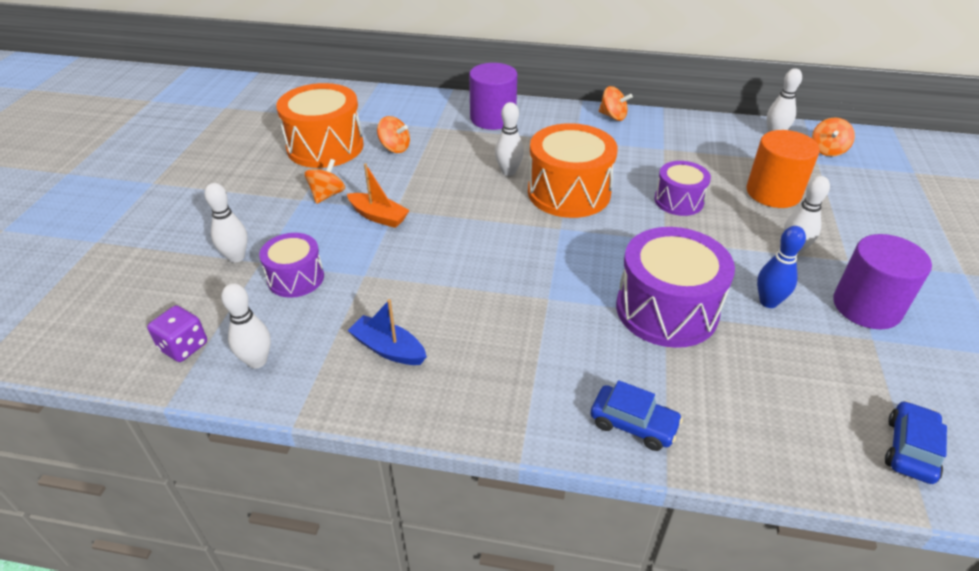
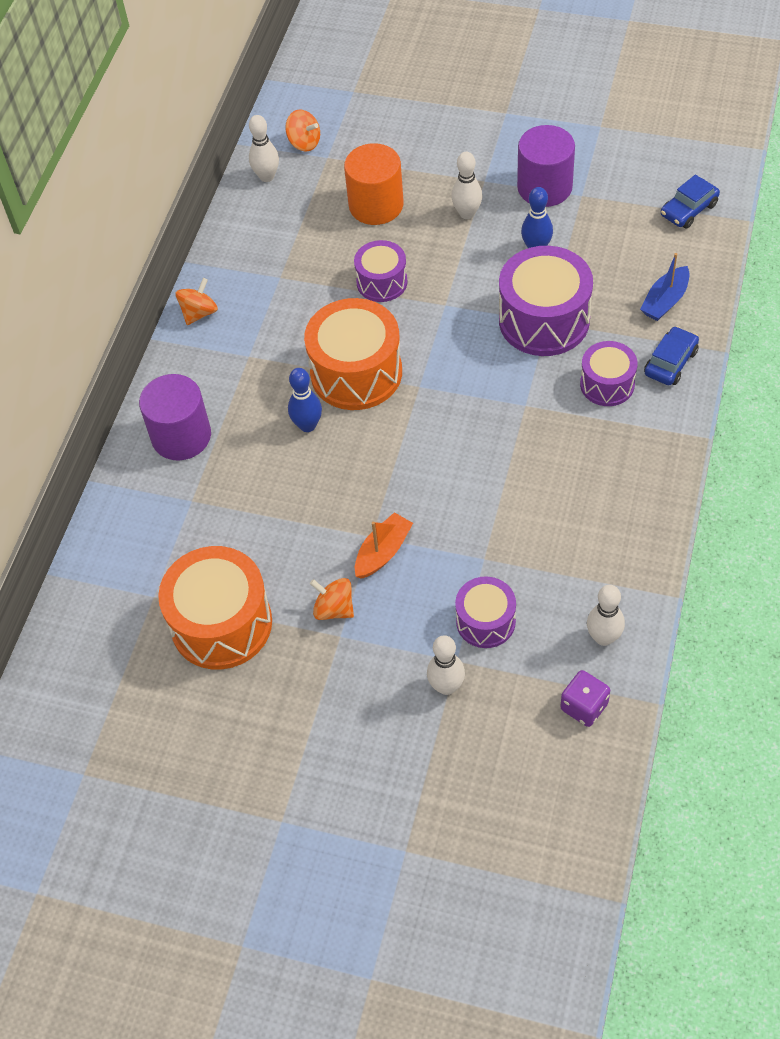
camera: 80 degrees left, 15 degrees up
blue boat [348,299,427,365] -> blue boat moved to [640,253,689,321]
orange spinning top [377,116,410,153] -> none
white bowling pin [495,102,524,176] -> blue bowling pin [288,368,322,432]
blue car [885,401,947,484] -> blue car turned 75 degrees counterclockwise [661,174,720,229]
none -> purple drum [580,341,637,406]

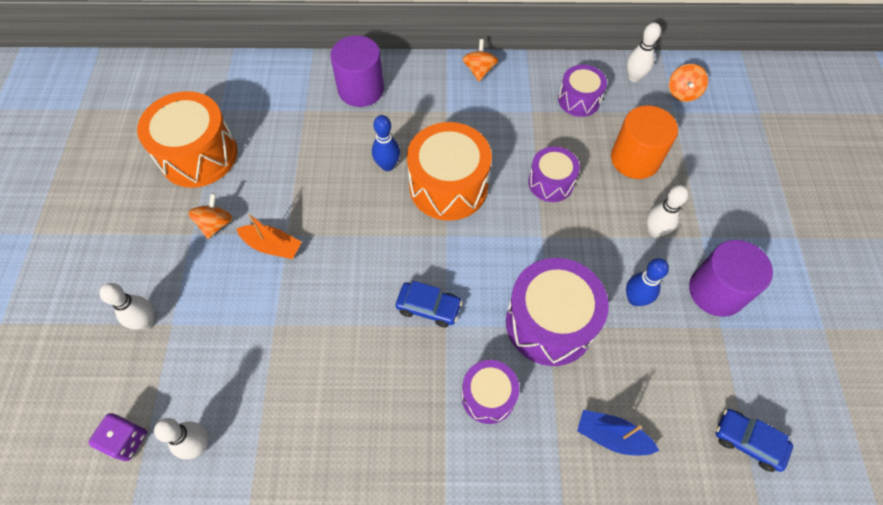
camera: 70 degrees right, 5 degrees up
orange spinning top [175,278,218,325] -> orange spinning top turned 105 degrees counterclockwise [462,39,498,81]
purple drum [455,576,516,648] -> purple drum moved to [558,65,607,117]
blue car [644,326,699,385] -> blue car moved to [396,281,462,327]

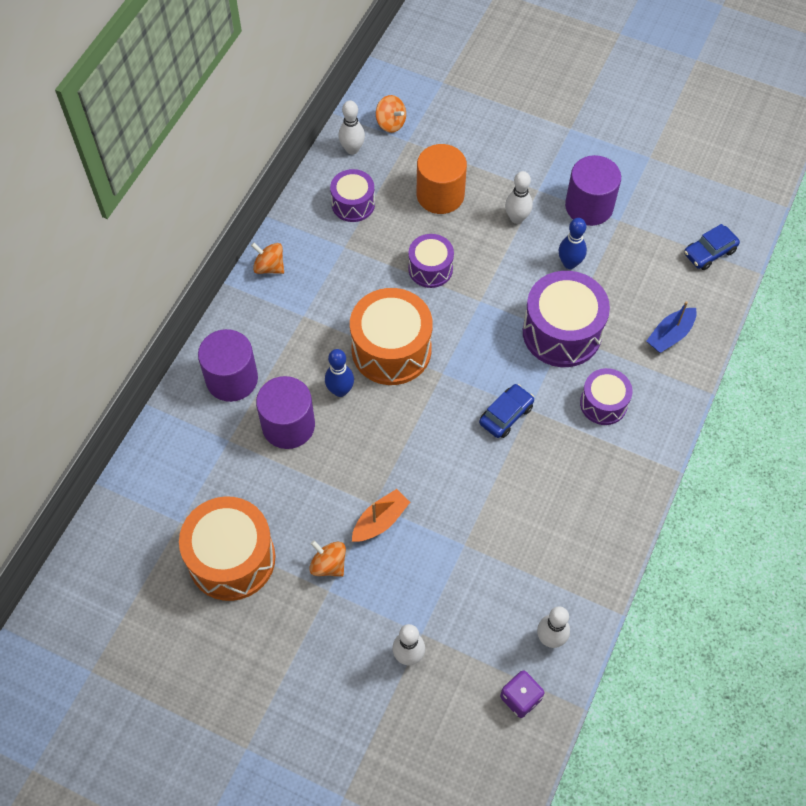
camera: 65 degrees left, 0 degrees up
none -> purple cylinder [256,376,315,449]

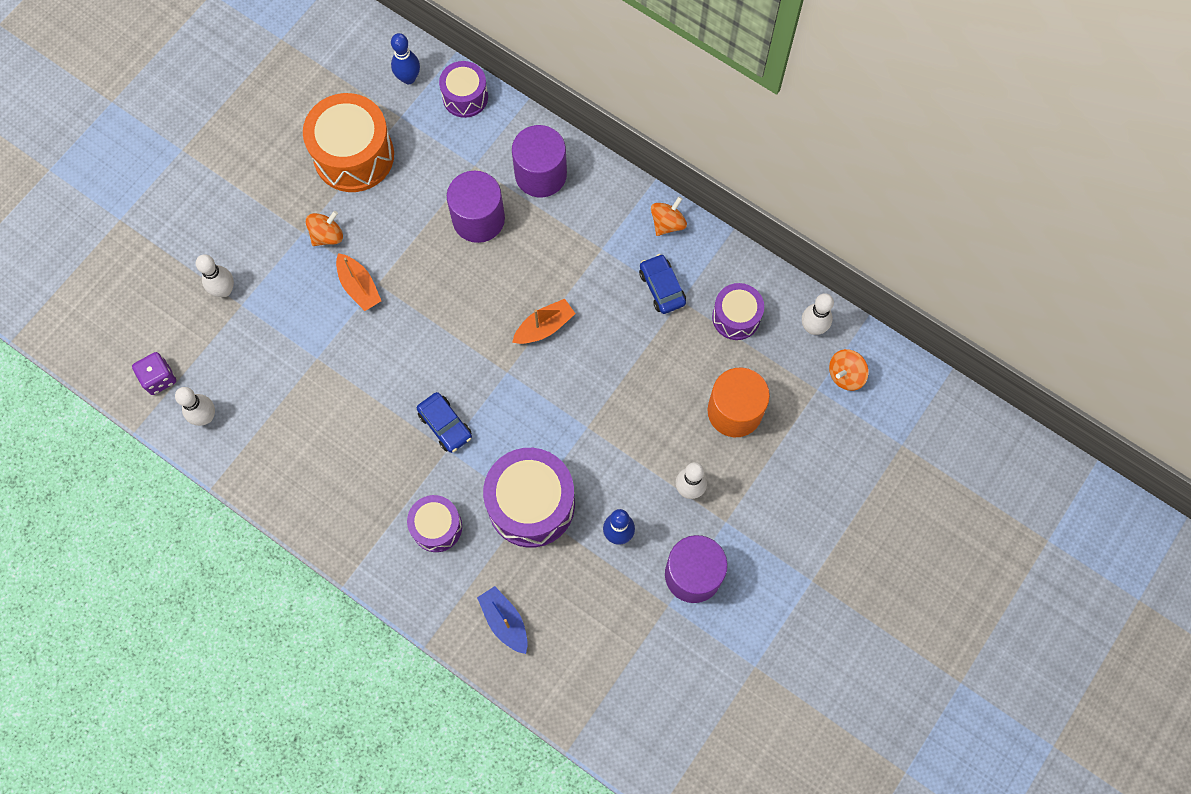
camera: 100 degrees right, 10 degrees up
blue bowling pin [325,349,354,397] -> blue bowling pin moved to [391,33,420,84]
orange drum [350,288,433,385] -> orange boat [512,299,576,344]
purple drum [408,234,454,288] -> purple drum moved to [439,61,488,118]
blue car [684,224,740,270] -> blue car moved to [639,254,686,314]

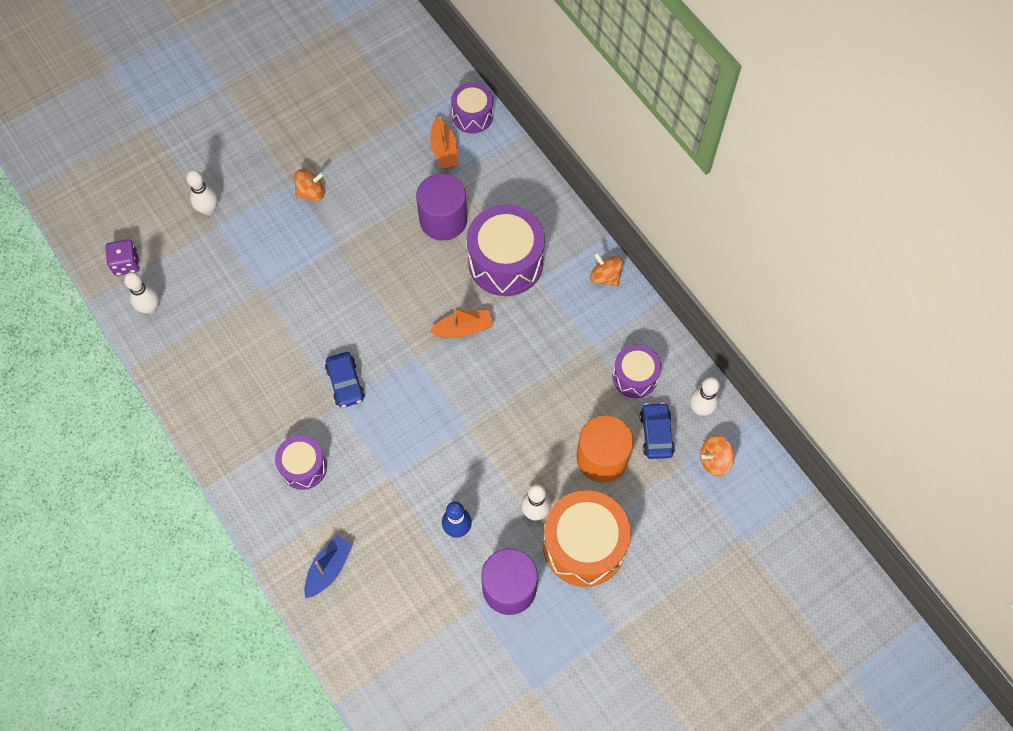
camera: 20 degrees right, 5 degrees down
orange drum [303,93,394,192] -> orange drum moved to [543,490,631,587]
orange boat [336,253,381,311] -> orange boat moved to [430,116,458,169]
blue bowling pin [391,33,420,84] -> none
blue boat [477,586,528,654] -> blue boat turned 45 degrees clockwise [304,535,353,598]
purple drum [483,448,575,548] -> purple drum moved to [467,204,545,296]
purple cylinder [512,125,567,198] -> none
blue car [639,254,686,314] -> blue car moved to [640,402,675,459]
orange spinning top [651,196,687,236] -> orange spinning top turned 105 degrees counterclockwise [590,252,623,287]

